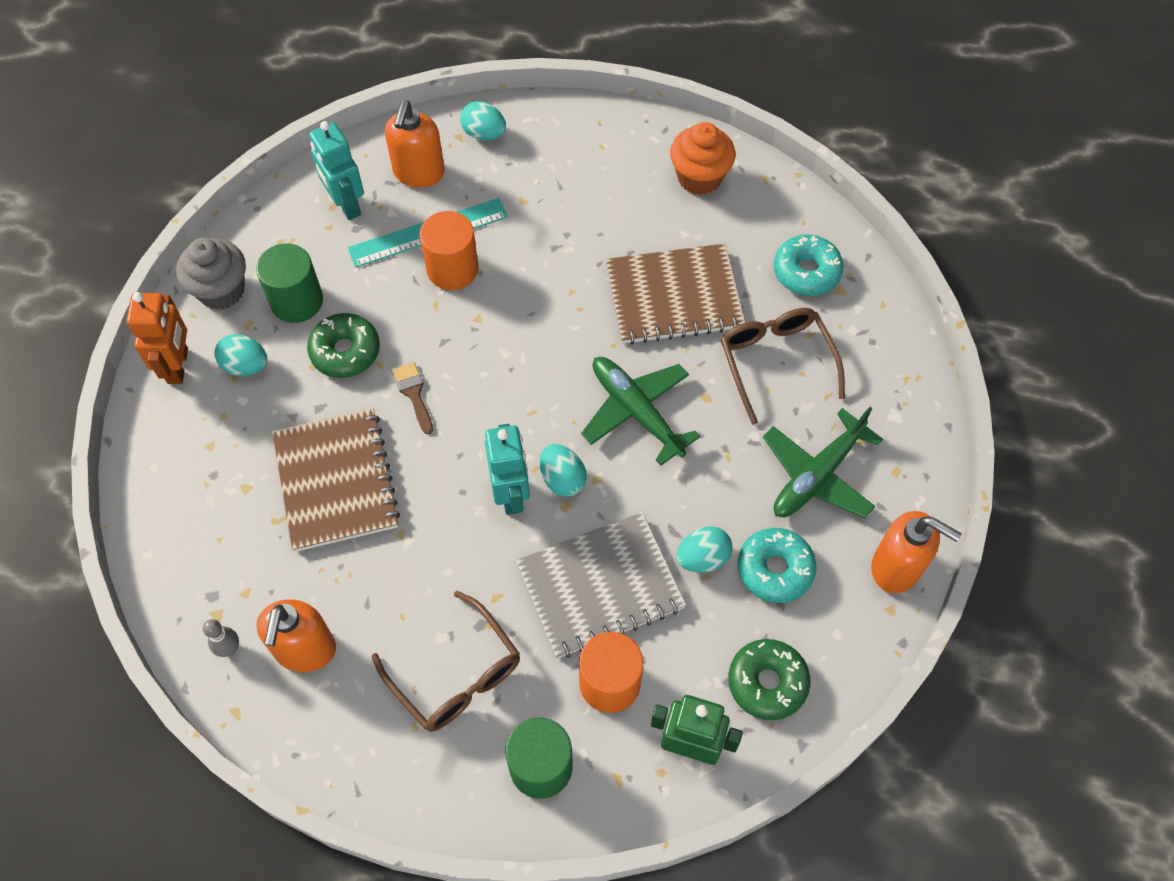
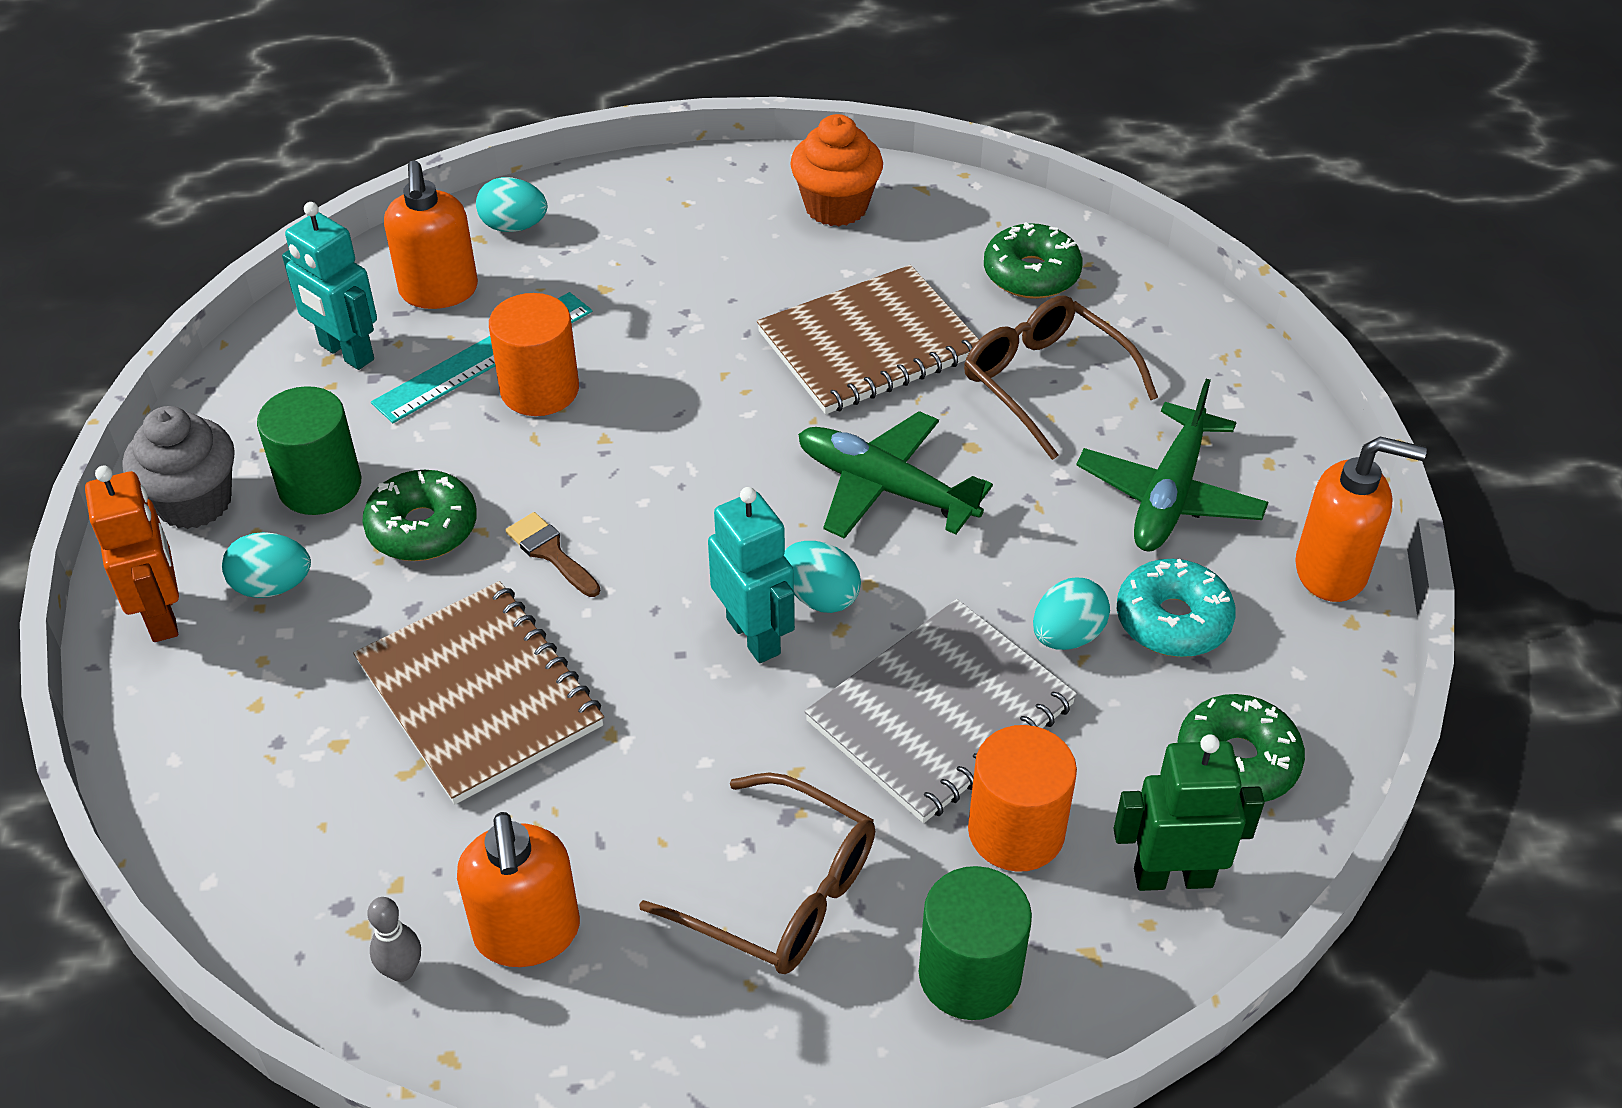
camera: 20 degrees left, 15 degrees down
turquoise donut [774,235,844,296] -> green donut [984,222,1083,299]

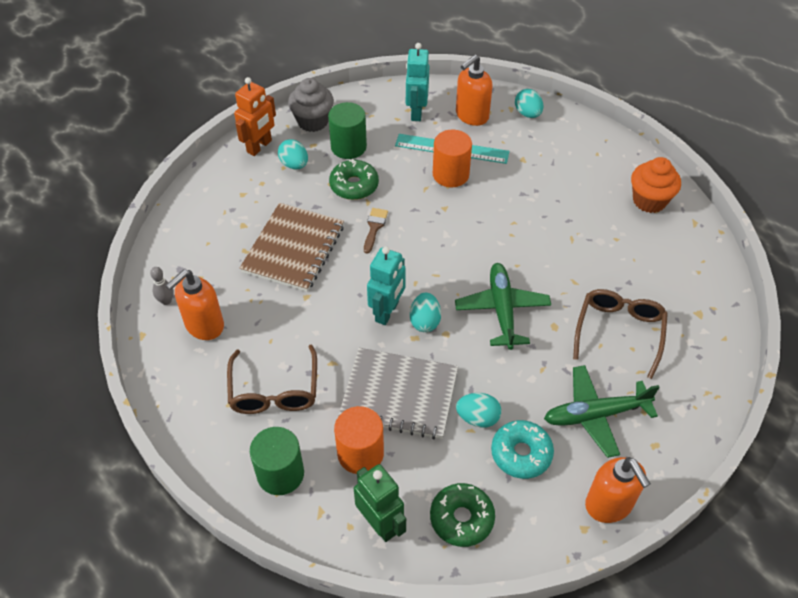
camera: 55 degrees right, 5 degrees up
brown notebook [757,265,979,414] -> none
green donut [984,222,1083,299] -> none

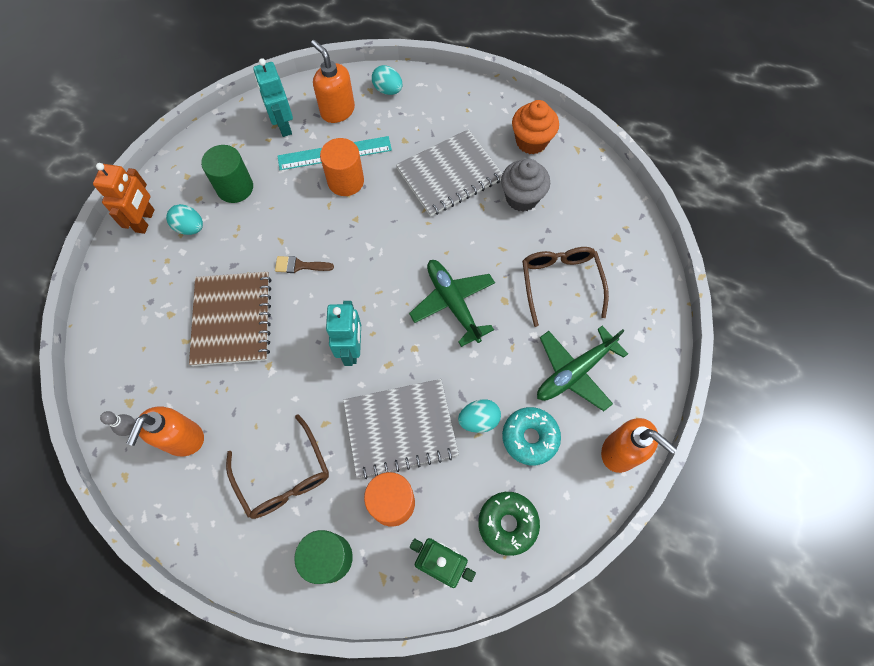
camera: 25 degrees left, 15 degrees up
grey cupcake [288,78,334,132] -> grey cupcake moved to [501,159,550,212]
green donut [329,159,379,200] -> none
brown brush [364,208,388,254] -> brown brush turned 75 degrees counterclockwise [275,256,334,273]
turquoise egg [410,293,441,332] -> none
orange soap dispenser [456,55,493,126] -> orange soap dispenser turned 120 degrees clockwise [311,40,355,123]
none -> grey notebook [396,129,503,216]

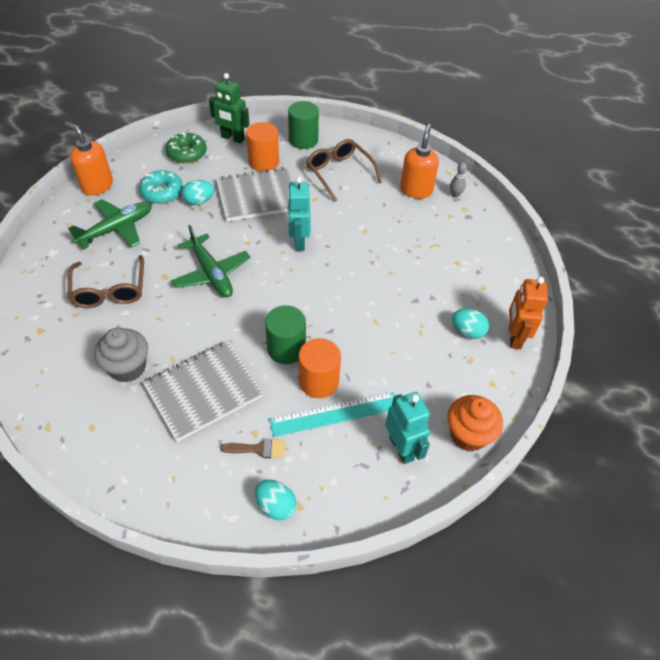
camera: 175 degrees right, 15 degrees down
brown notebook [189,272,271,366] -> none
green cylinder [201,145,253,203] -> green cylinder moved to [265,305,306,364]
brown brush [275,256,334,273] -> brown brush moved to [220,439,285,458]
orange soap dispenser [311,40,355,123] -> none
orange cupcake [512,100,559,154] -> orange cupcake moved to [448,395,503,451]

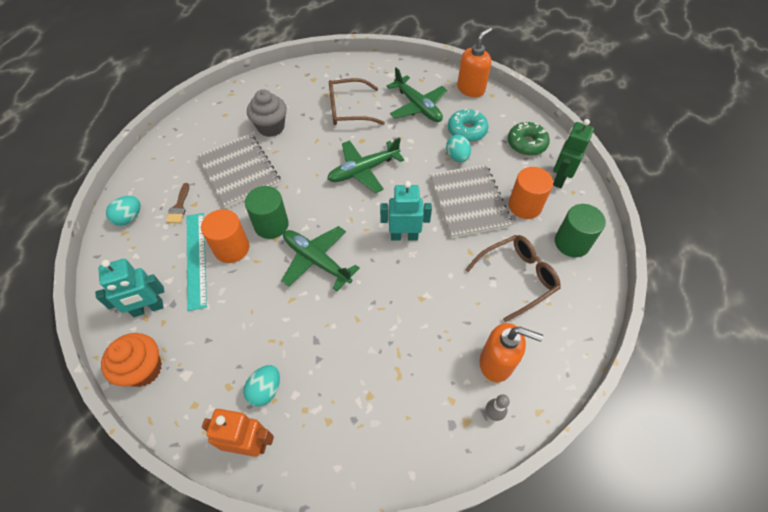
camera: 95 degrees right, 5 degrees up
none -> green plane [281,226,360,291]

